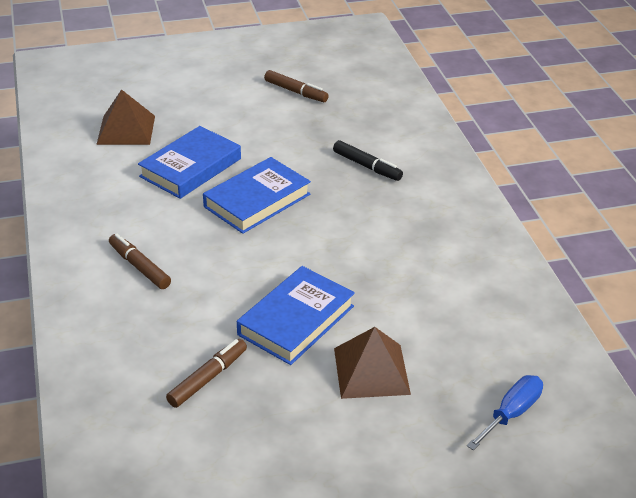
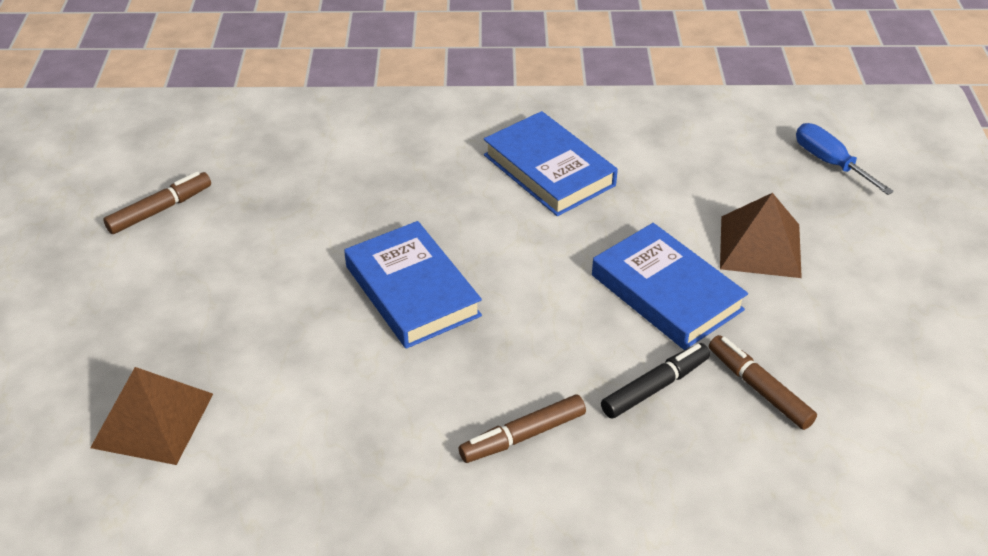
camera: 75 degrees left, 5 degrees up
blue book [138,126,241,199] -> blue book moved to [484,111,618,216]
black marker [333,140,403,181] -> black marker moved to [601,343,710,419]

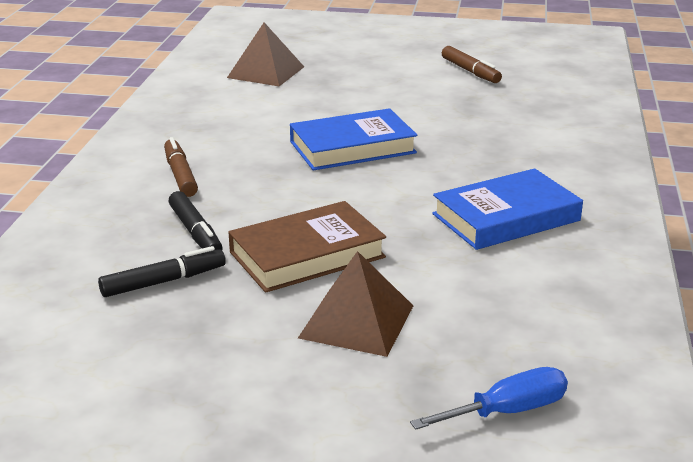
camera: 100 degrees right, 15 degrees down
blue book [592,223,748,350] -> brown book [228,201,386,293]
brown marker [709,335,817,430] -> black marker [98,246,226,297]

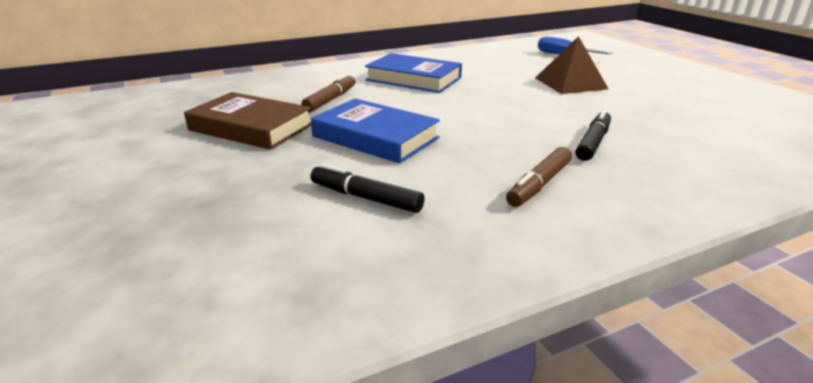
camera: 125 degrees left, 0 degrees up
black marker [98,246,226,297] -> black marker moved to [311,163,425,213]
brown pyramid [227,22,304,86] -> none
brown book [228,201,386,293] -> brown book moved to [184,92,311,150]
brown marker [442,46,502,83] -> brown marker moved to [301,73,355,112]

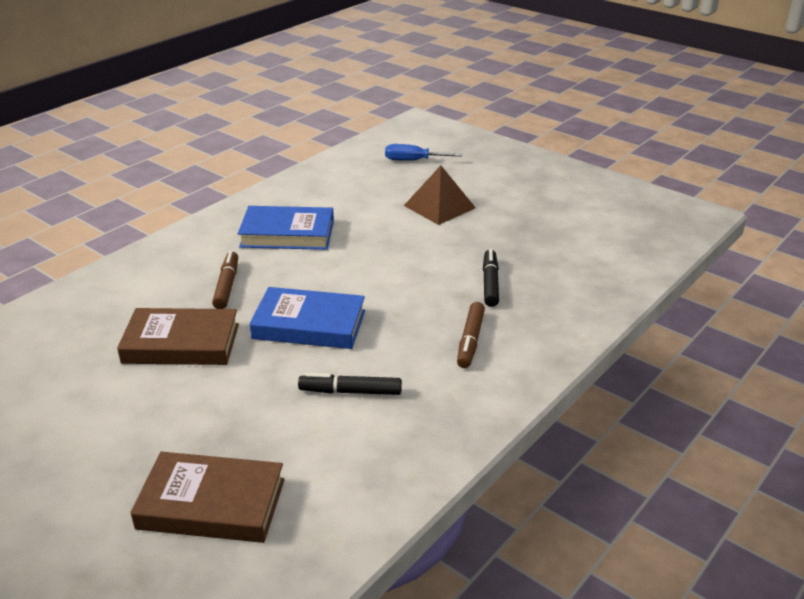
camera: 25 degrees left, 5 degrees up
none -> brown book [131,452,285,543]

